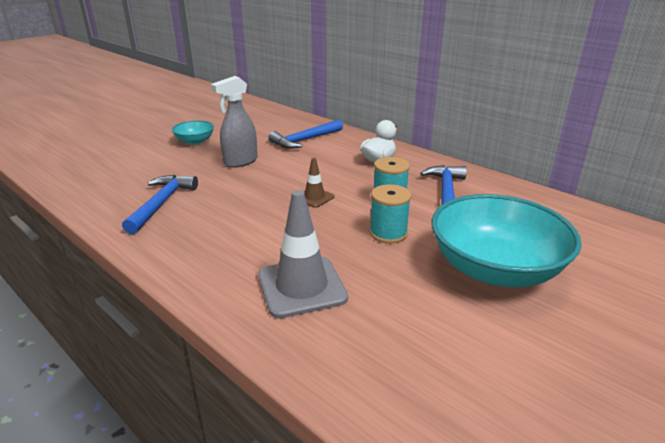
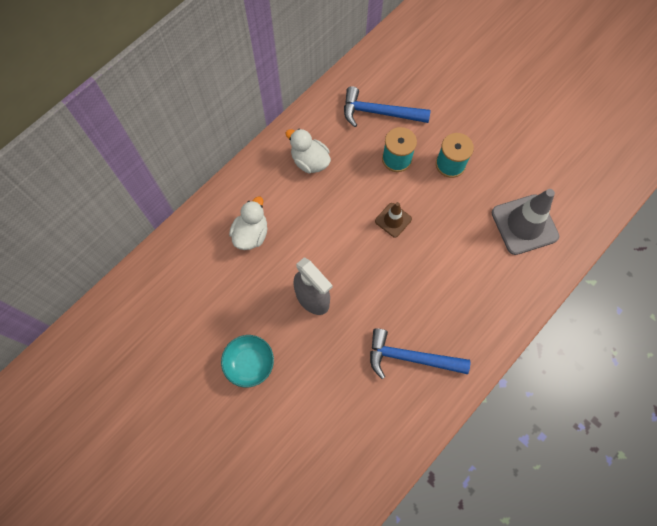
camera: 90 degrees left, 40 degrees up
blue hammer [269,119,343,149] -> white duck [229,197,268,250]
turquoise bowl [432,194,581,287] -> none

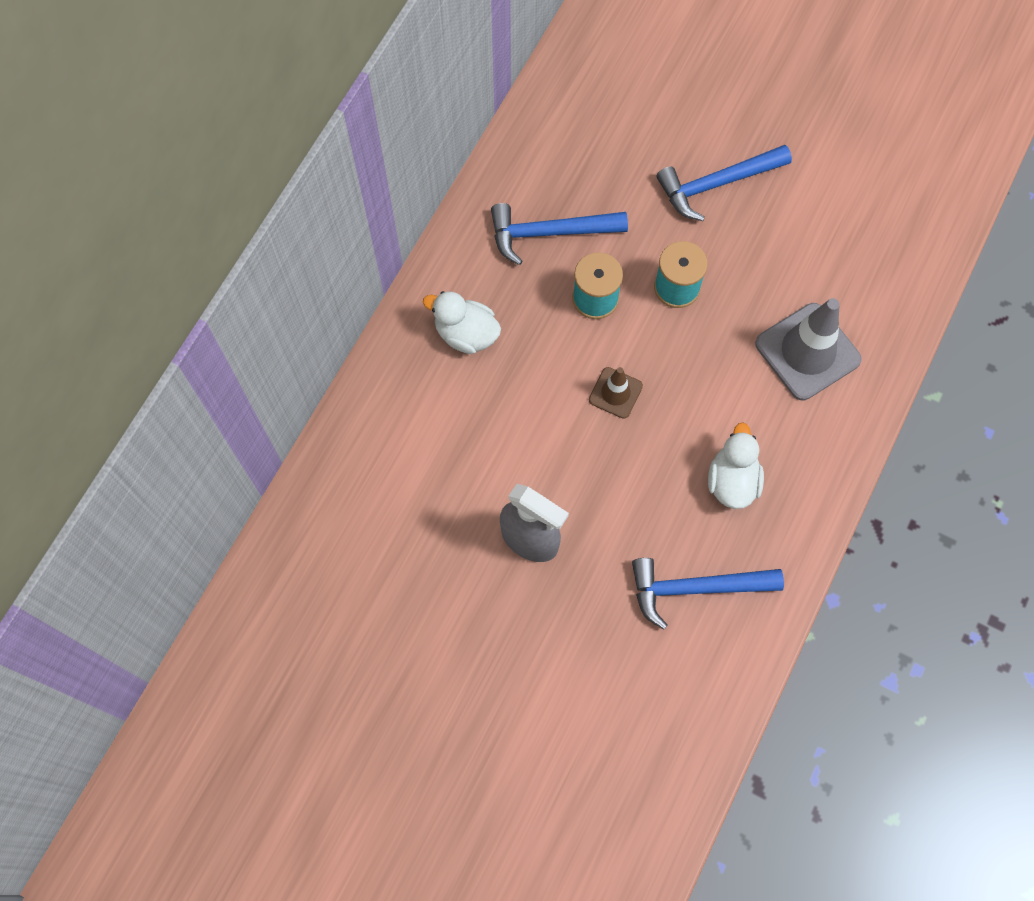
camera: 15 degrees left, 0 degrees up
turquoise bowl [221,335,274,387] -> none
white duck [229,197,268,250] -> white duck moved to [708,423,764,509]
none -> blue hammer [656,145,792,221]

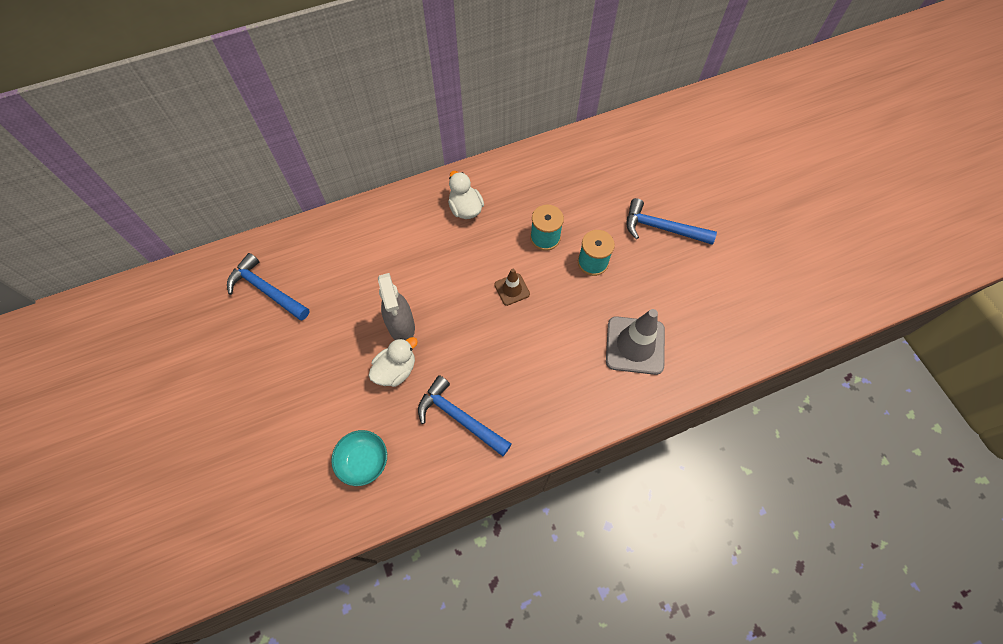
camera: 40 degrees right, 5 degrees down
blue hammer [491,203,628,265] -> blue hammer moved to [227,253,309,321]
white duck [708,423,764,509] -> white duck moved to [369,337,418,387]
none -> turquoise bowl [331,430,387,486]

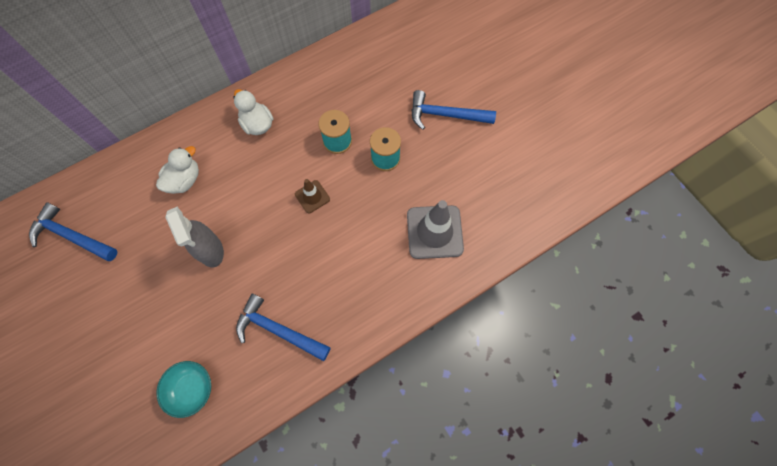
camera: 10 degrees left, 5 degrees up
white duck [369,337,418,387] -> white duck moved to [156,146,199,194]

